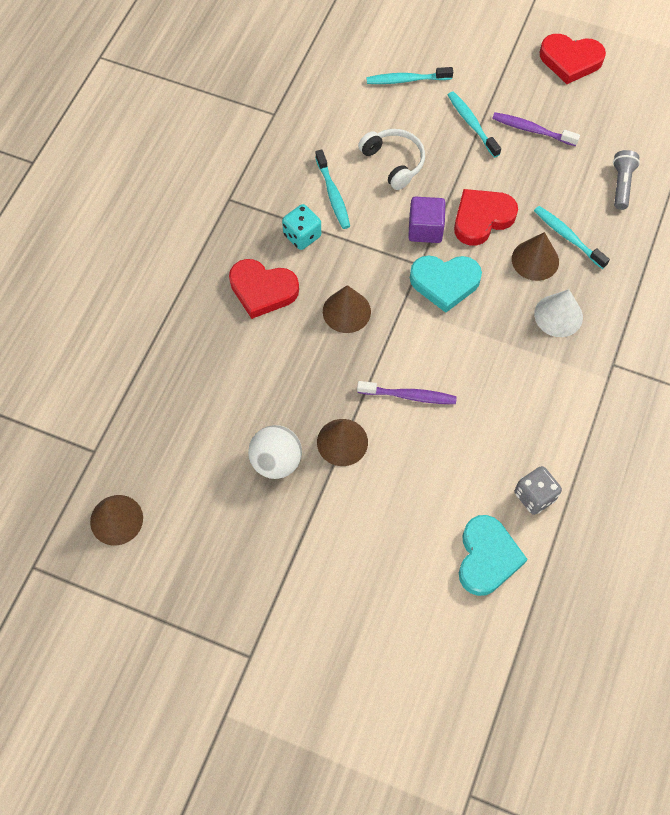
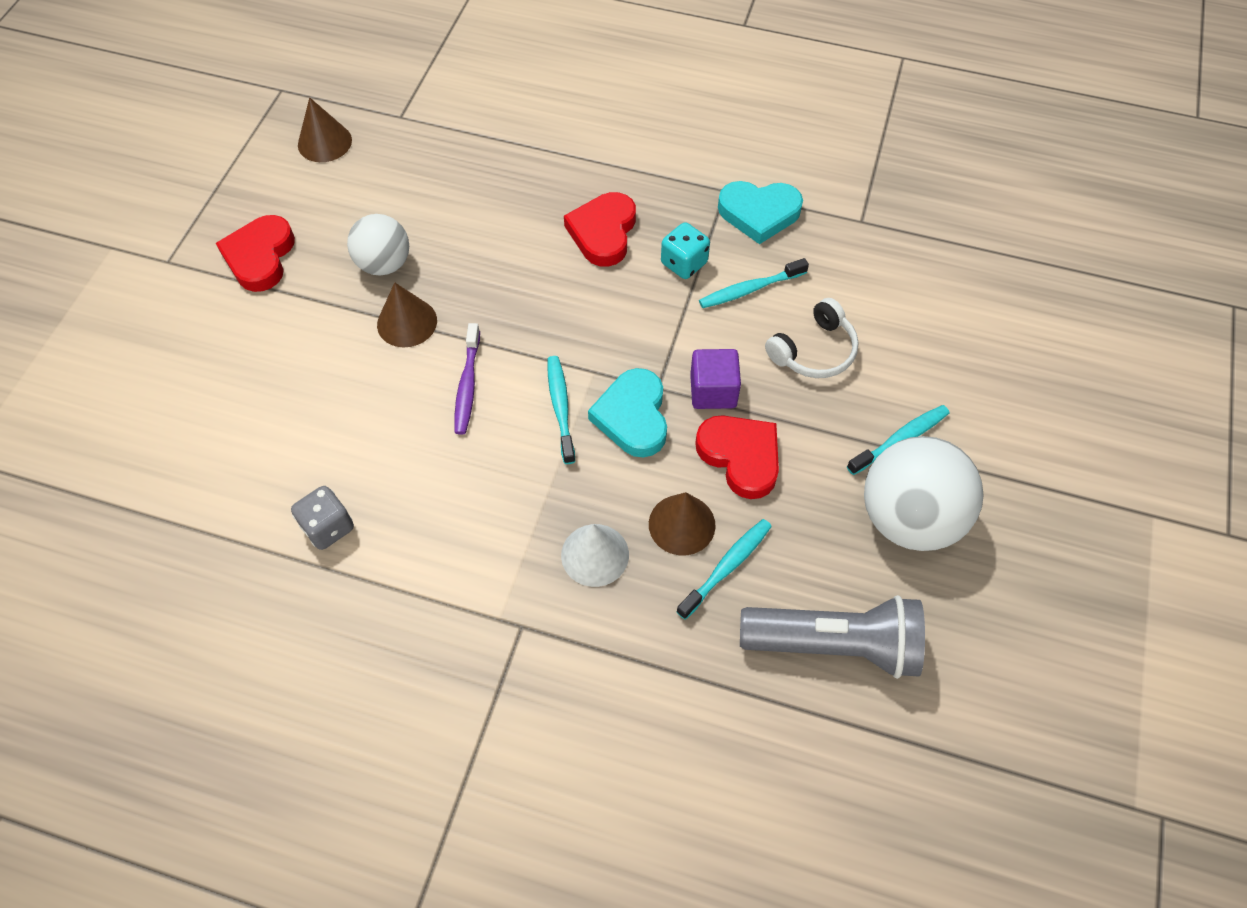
camera: 85 degrees right, 5 degrees down
brown cone [323,285,371,333] -> none
turquoise toothbrush [366,67,453,84] -> turquoise toothbrush moved to [548,356,575,464]
turquoise heart [459,515,528,596] -> turquoise heart moved to [718,181,803,244]
purple toothbrush [492,112,580,146] -> white ball [864,436,984,551]
red heart [540,34,606,84] -> red heart moved to [216,215,295,292]
grey flashlight [613,150,640,210] -> grey flashlight [740,595,925,679], size x1.95

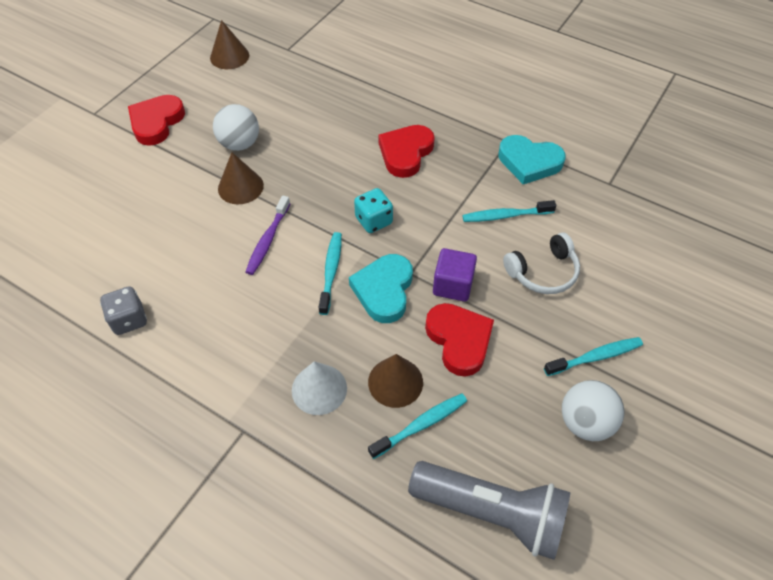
camera: 15 degrees right, 5 degrees down
turquoise dice [661,222,710,279] -> turquoise dice moved to [354,188,393,233]
white ball [864,436,984,551] -> white ball [562,380,625,441], size x0.62

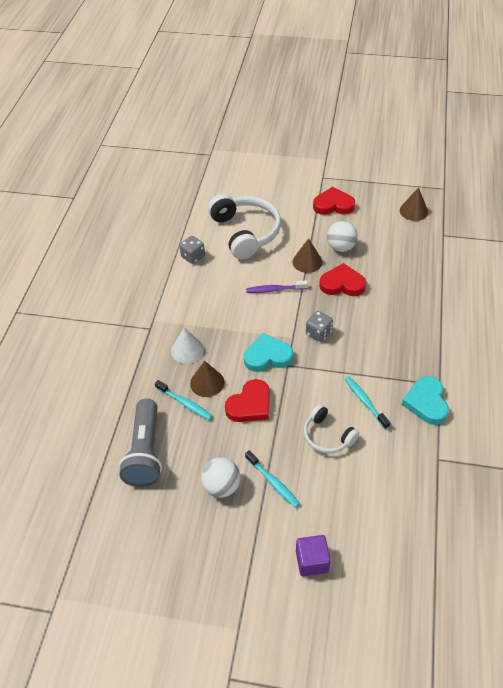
camera: 70 degrees right, 5 degrees down
turquoise toothbrush [318,232,342,315] -> none
turquoise dice [354,188,393,233] -> grey dice [306,311,333,342]
red heart [378,125,435,178] -> red heart moved to [319,263,366,296]
purple cube [433,248,477,301] -> purple cube moved to [296,535,331,576]
none -> white headphones [208,194,281,259]

